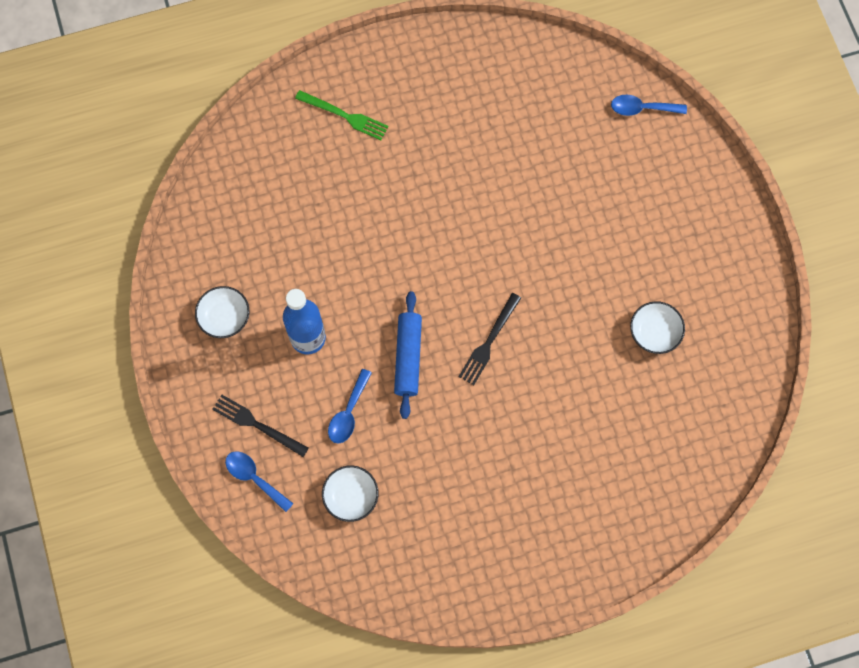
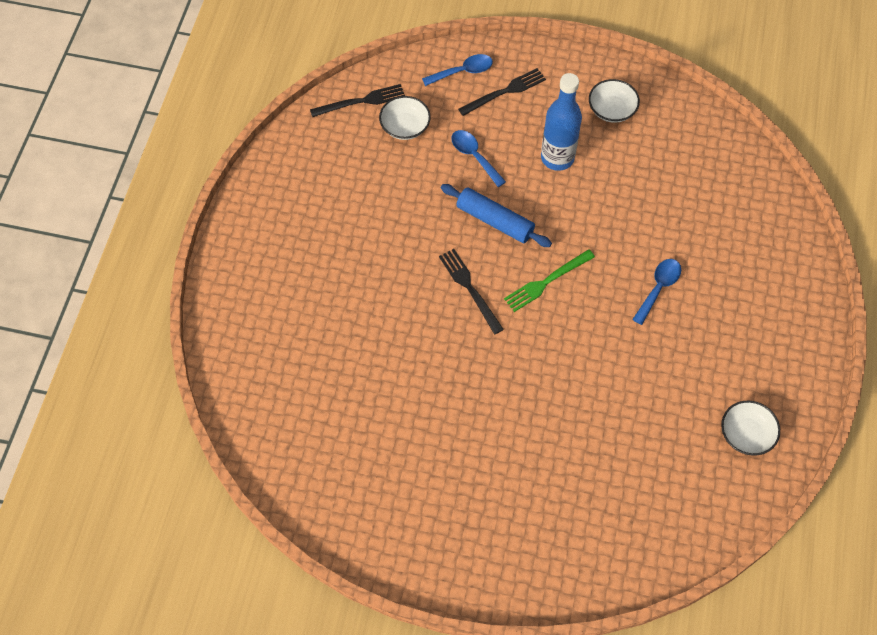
camera: 120 degrees right, 10 degrees down
green fork [295,90,389,140] -> green fork moved to [504,249,595,312]
blue spoon [611,95,687,116] -> blue spoon moved to [632,259,681,325]
white bowl [630,301,685,354] -> white bowl moved to [721,401,780,456]
none -> black fork [310,84,405,117]

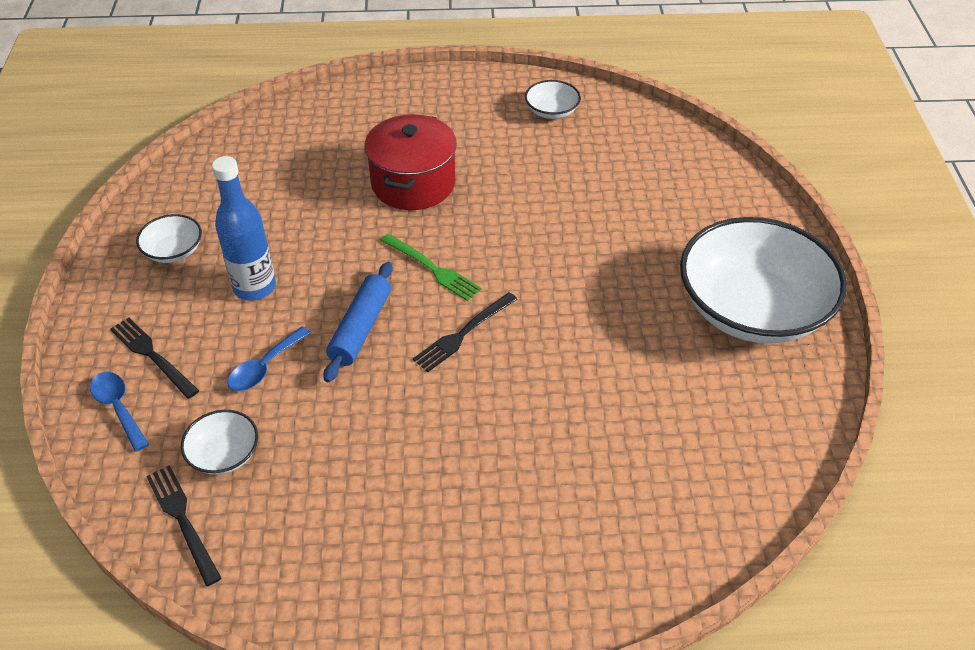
camera: 105 degrees left, 15 degrees down
blue spoon [632,259,681,325] -> red pot [365,114,457,210]
none -> white bowl [680,217,847,344]

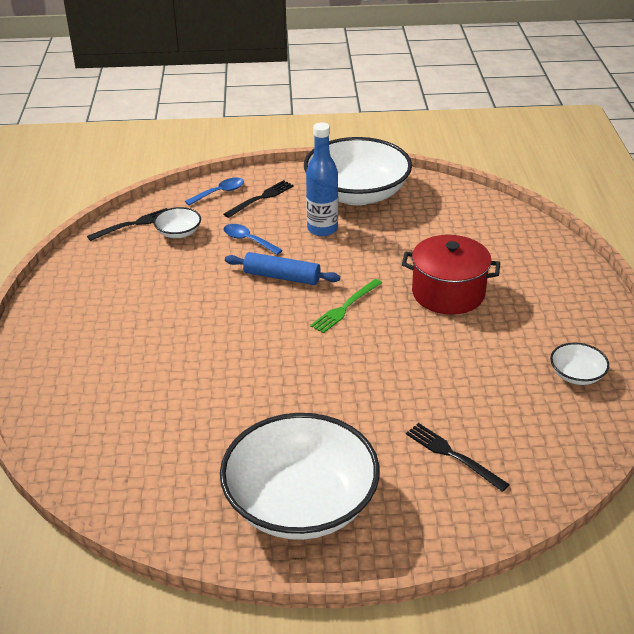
camera: 90 degrees right, 10 degrees down
white bowl [136,214,202,263] -> white bowl [304,137,412,205], size x2.37
black fork [413,292,518,372] -> black fork moved to [406,423,510,492]

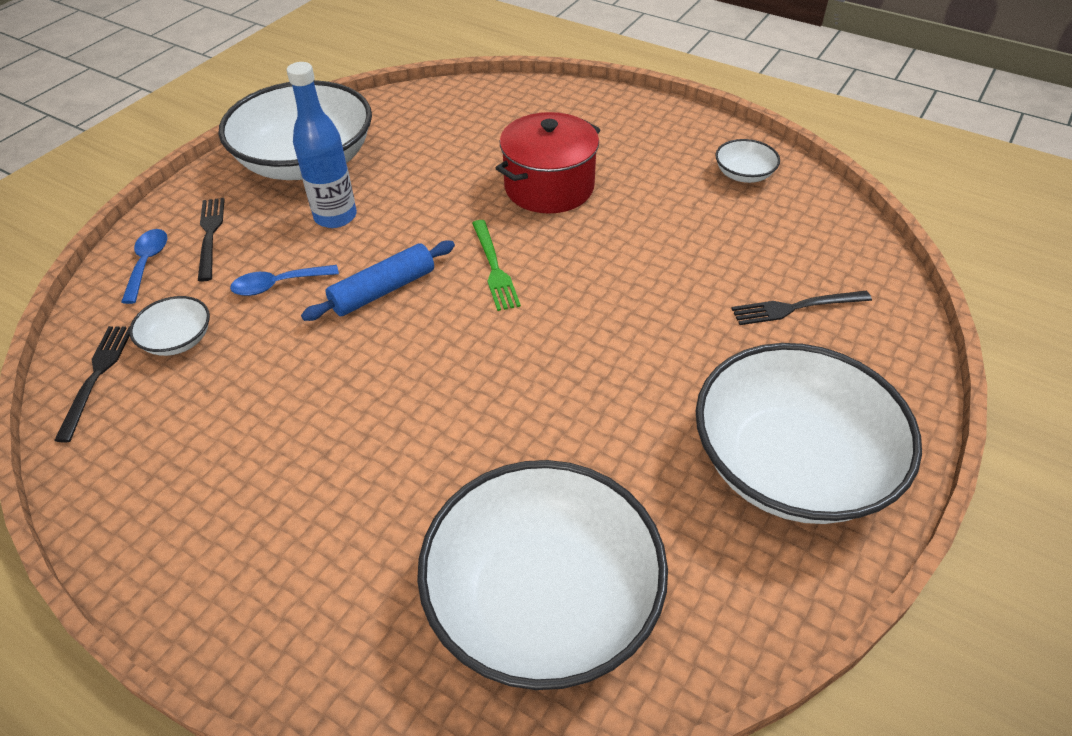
camera: 55 degrees left, 10 degrees up
none -> white bowl [417,460,668,690]

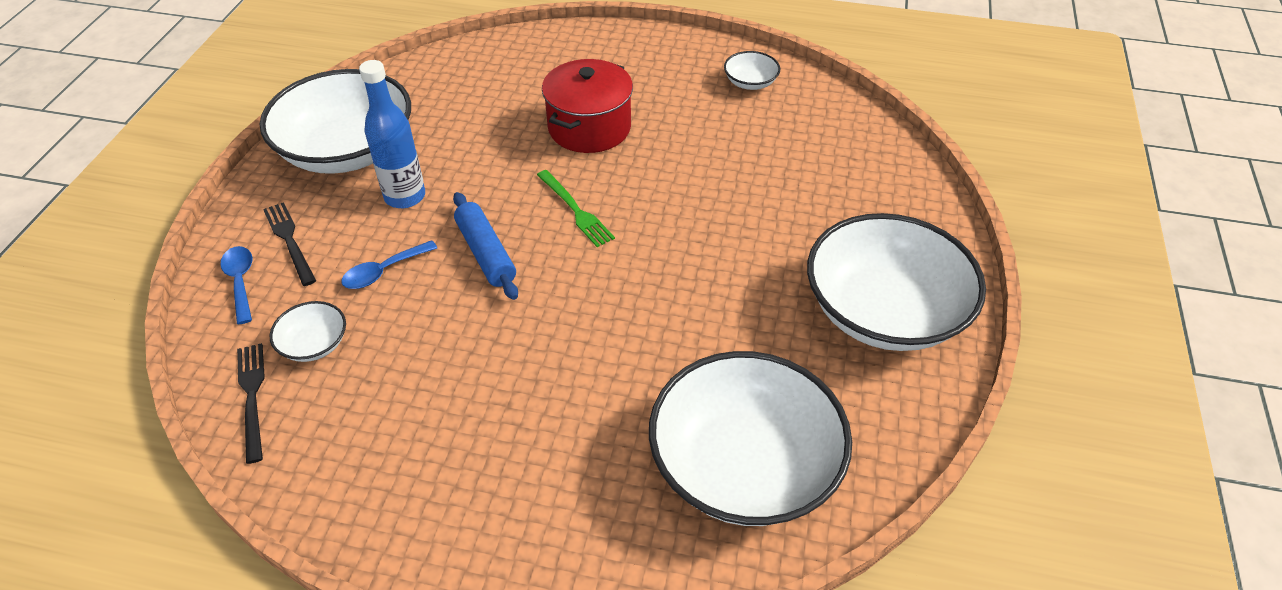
camera: 20 degrees left, 0 degrees up
blue rolling pin [301,240,455,321] -> blue rolling pin turned 60 degrees counterclockwise [453,192,518,300]
black fork [731,290,872,325] -> none

